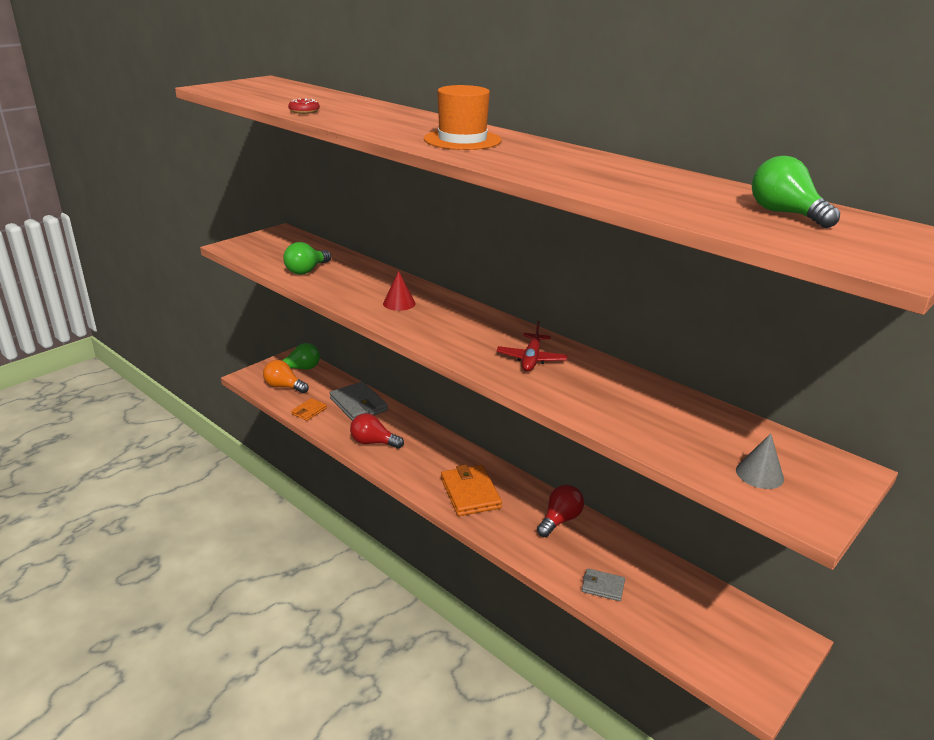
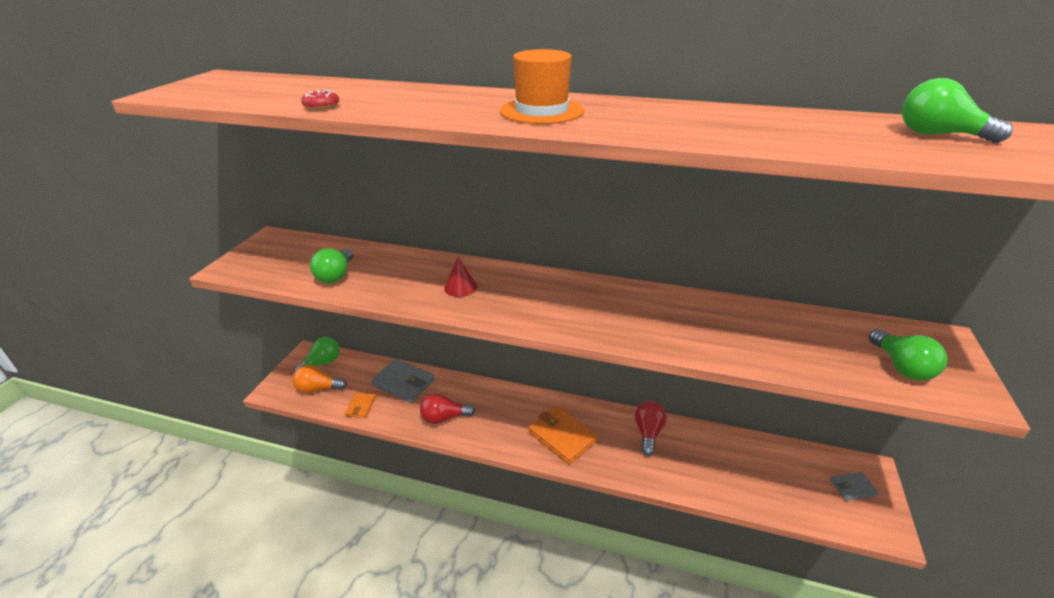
camera: 25 degrees left, 5 degrees up
red plane [497,321,568,372] -> none
grey wallet [582,569,625,601] -> grey wallet moved to [830,472,878,501]
grey cone [736,433,784,489] -> green light bulb [869,329,948,381]

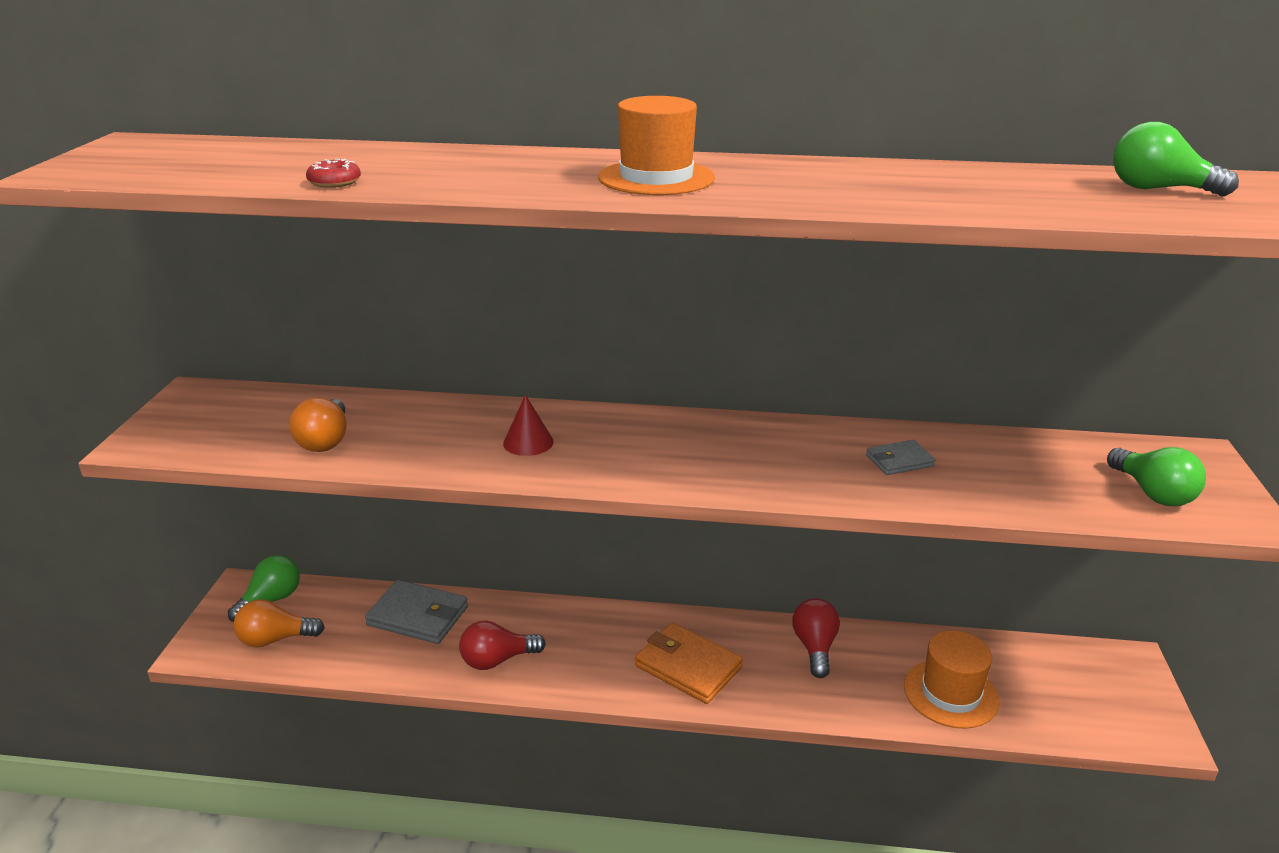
camera: 10 degrees left, 5 degrees down
green light bulb [310,248,353,283] -> orange light bulb [289,398,347,452]
orange wallet [344,393,376,418] -> none
grey wallet [830,472,878,501] -> grey wallet moved to [866,440,935,475]
none -> orange hat [904,630,999,728]

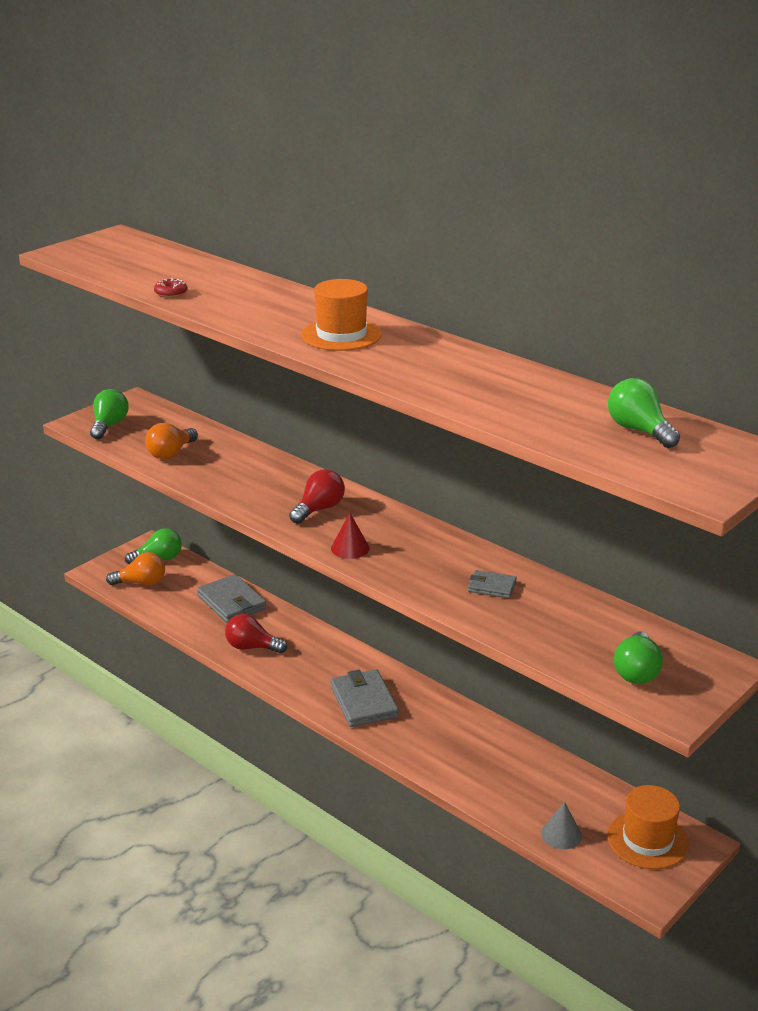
camera: 35 degrees right, 0 degrees up
orange light bulb [234,599,325,647] -> orange light bulb turned 150 degrees clockwise [106,552,165,585]
red cone [503,395,554,456] -> red cone moved to [331,513,370,559]
orange wallet [635,623,743,704] -> grey wallet [330,669,399,727]
red light bulb [792,598,840,678] -> red light bulb moved to [289,469,345,524]
orange hat [904,630,999,728] -> orange hat moved to [607,785,689,869]
none -> green light bulb [90,389,129,439]
none -> grey cone [541,802,582,849]

